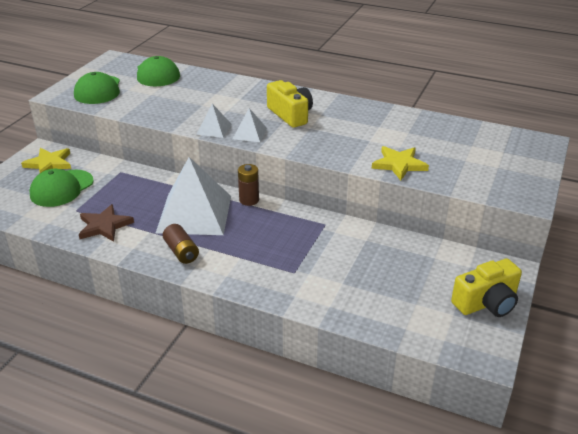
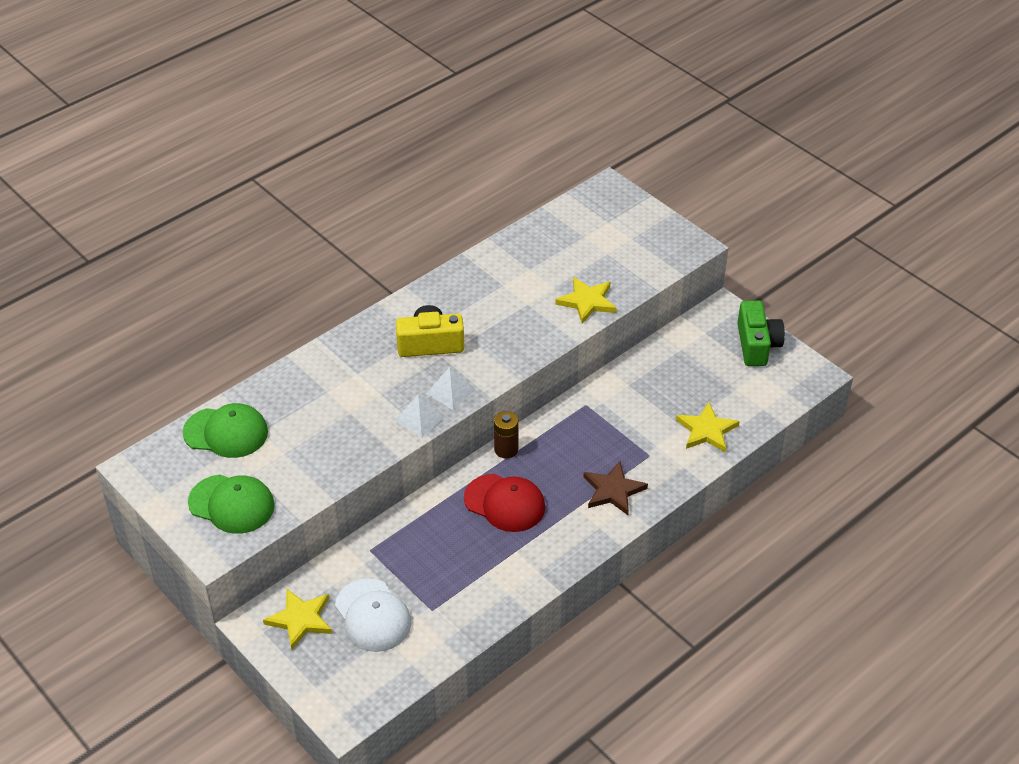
camera: 65 degrees left, 10 degrees up
green cap [30,169,94,207] -> white cap [335,578,411,652]
brown star [79,204,134,242] -> brown star moved to [584,461,648,515]
white pyramid [156,157,231,235] -> red cap [464,474,545,532]
brown battery [163,224,199,264] -> none
yellow camera [451,258,522,317] -> green camera [737,301,785,366]
none -> yellow star [676,402,740,453]

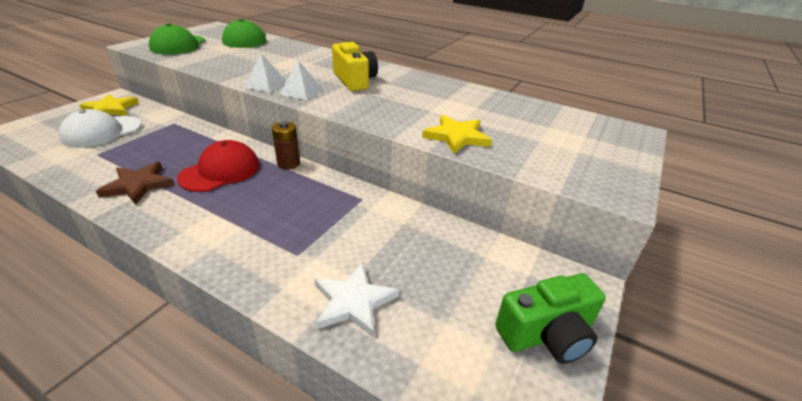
camera: 70 degrees right, 10 degrees down
red cap [464,474,545,532] -> red cap turned 150 degrees counterclockwise [177,140,260,192]
brown star [584,461,648,515] -> brown star moved to [96,162,174,205]
yellow star [676,402,740,453] -> white star [314,263,399,337]

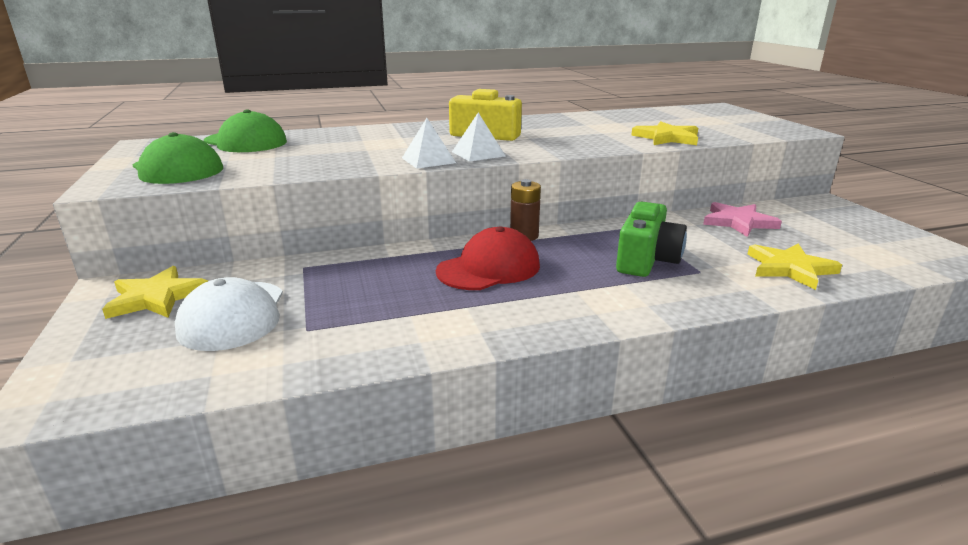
camera: 45 degrees left, 10 degrees down
brown star [96,162,174,205] -> none
red cap [177,140,260,192] -> red cap turned 60 degrees clockwise [436,227,540,290]
white star [314,263,399,337] -> yellow star [748,244,842,290]
green camera [495,273,606,364] -> green camera moved to [616,202,687,277]
none -> pink star [703,202,782,237]

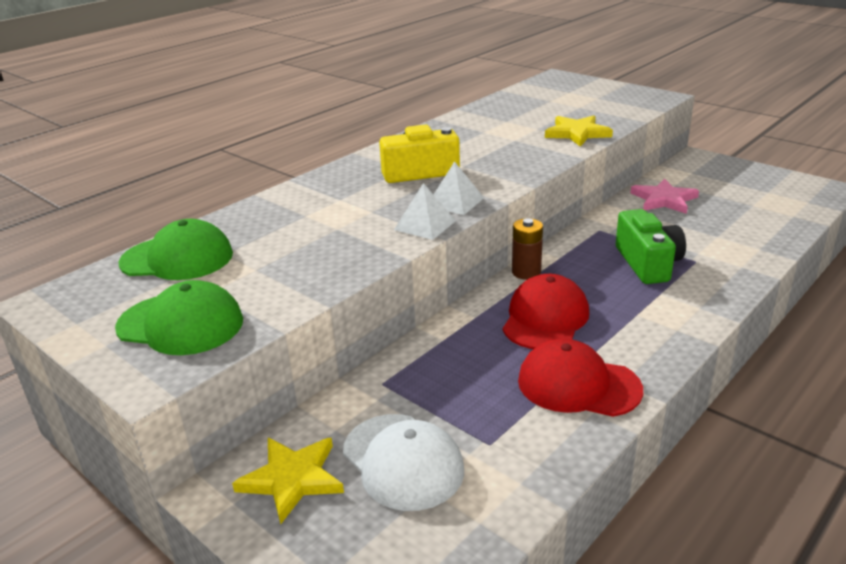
camera: 30 degrees left, 5 degrees up
yellow star [748,244,842,290] -> none
none -> red cap [518,339,643,417]

